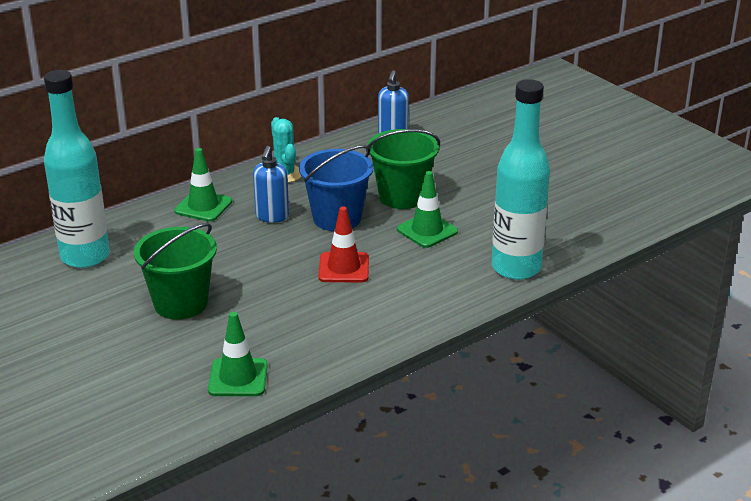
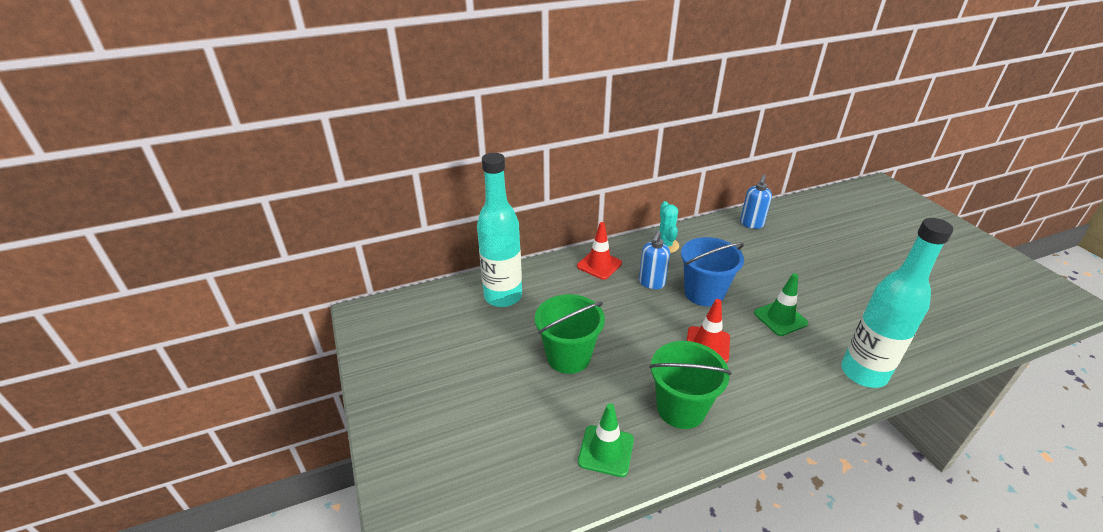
camera: 15 degrees right, 5 degrees up
green traffic cone [174,148,232,222] -> red traffic cone [577,222,622,280]
green bucket [366,129,440,209] -> green bucket moved to [649,341,732,429]

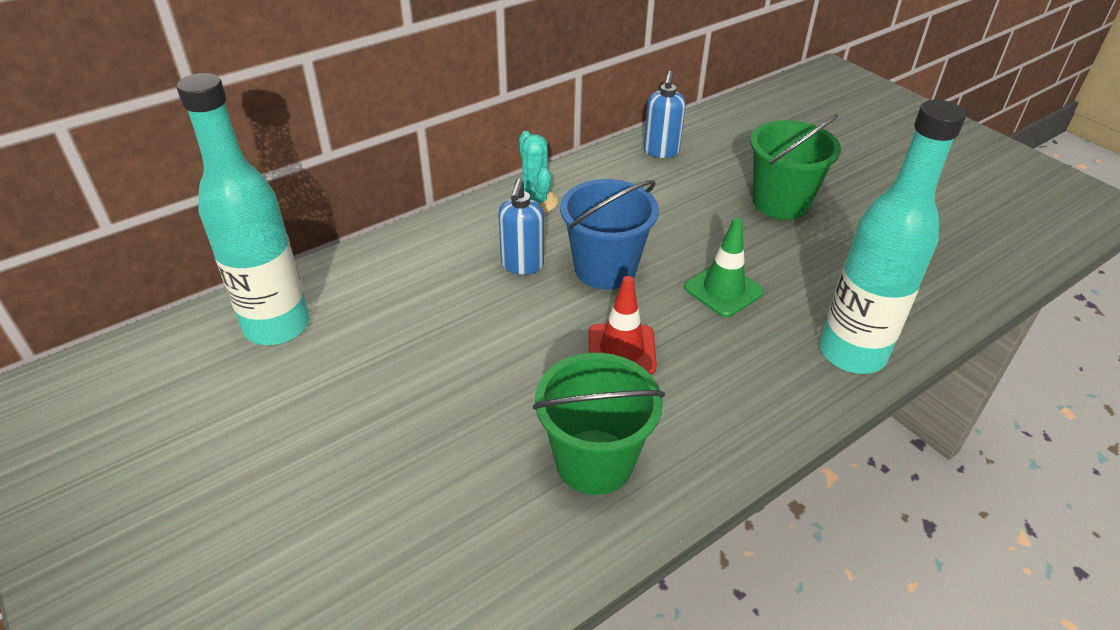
camera: 15 degrees left, 5 degrees up
green bucket [535,294,605,374] -> green bucket moved to [750,114,841,220]
red traffic cone [577,222,622,280] -> none
green traffic cone [578,403,634,477] -> none

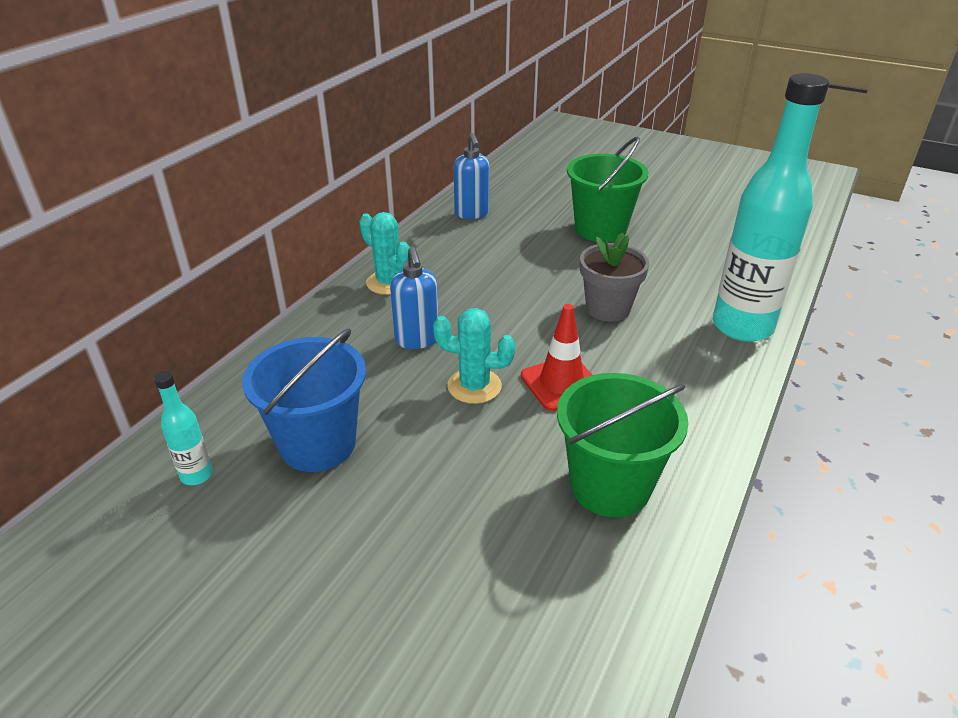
camera: 25 degrees left, 5 degrees down
turquoise bottle [177,73,310,345] -> turquoise bottle [154,371,213,485], size x0.42
blue bucket [560,179,659,289] -> blue bucket moved to [242,328,366,472]
green traffic cone [684,218,764,317] -> grey flower pot [580,232,649,322]
none -> turquoise cactus [433,308,516,404]

